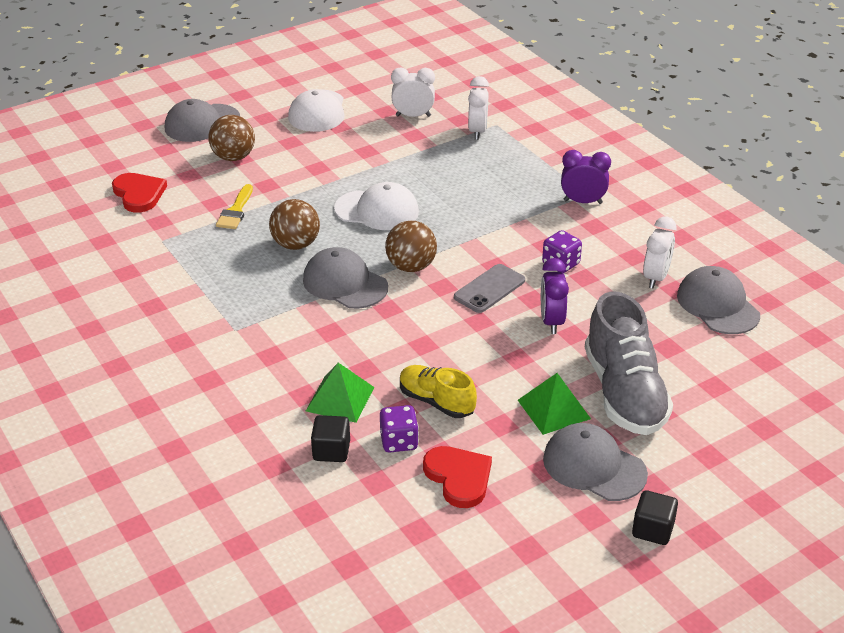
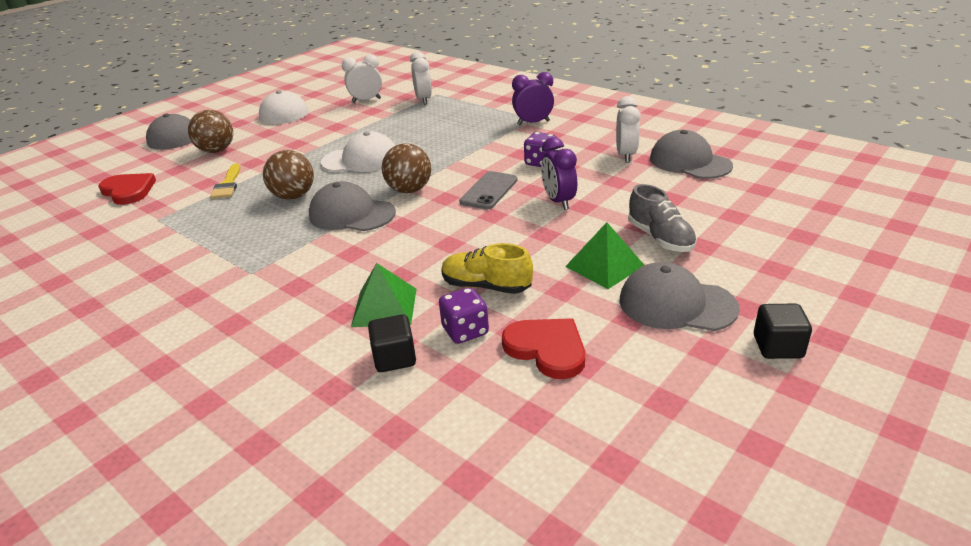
camera: 15 degrees left, 5 degrees down
grey shoe [585,291,673,435] -> grey shoe [628,184,697,252], size x0.58

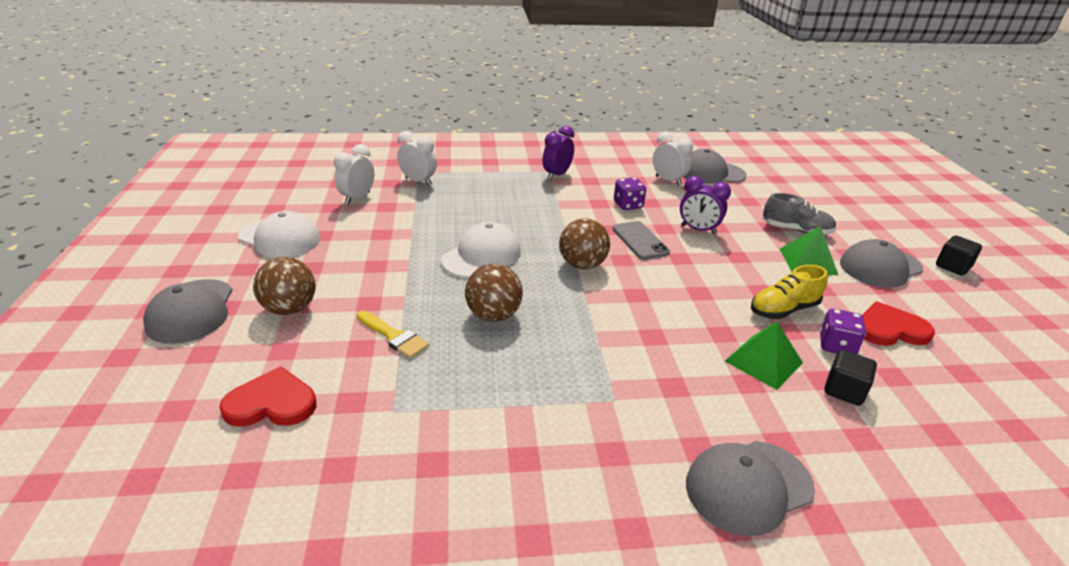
camera: 50 degrees left, 0 degrees up
grey cap [309,181,396,231] -> grey cap moved to [686,441,815,536]

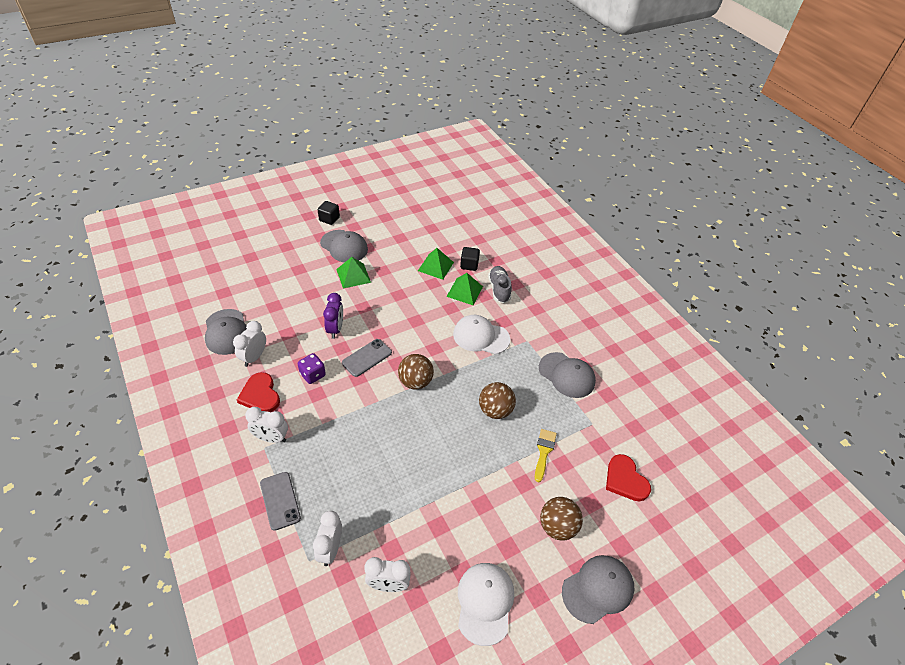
camera: 115 degrees left, 15 degrees up
white cap [441,222,521,278] -> white cap moved to [453,315,510,354]
purple clock [543,126,574,180] -> white clock [245,407,288,443]
grey cap [686,441,815,536] -> grey cap moved to [539,352,596,398]
yellow shoe [751,265,828,319] -> none
grey shoe [763,193,836,235] -> grey shoe moved to [488,266,512,303]
purple dice [820,309,866,354] -> green pyramid [418,248,454,280]
red heart [862,301,935,346] -> red heart moved to [237,372,280,412]
none -> grey phone [260,472,301,531]

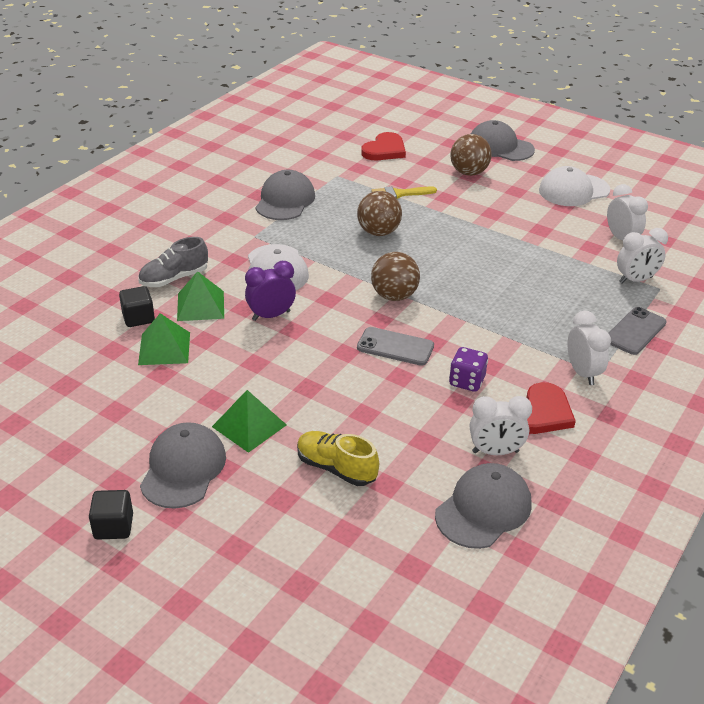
camera: 115 degrees left, 10 degrees down
purple clock [323,293,343,339] -> purple clock moved to [245,261,296,321]
none -> yellow shoe [297,431,379,486]

